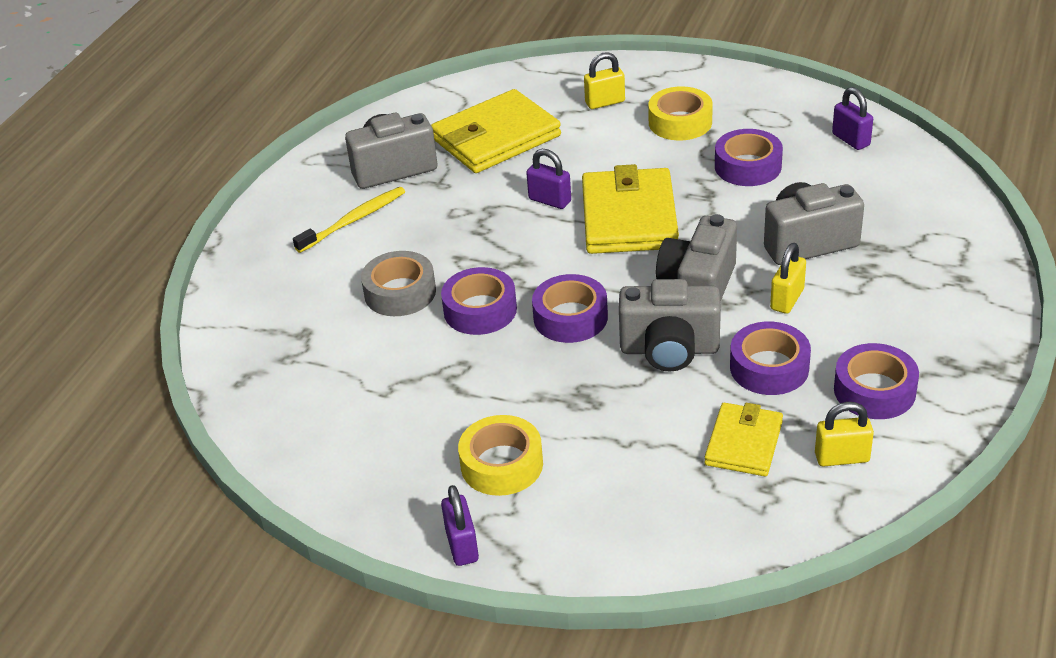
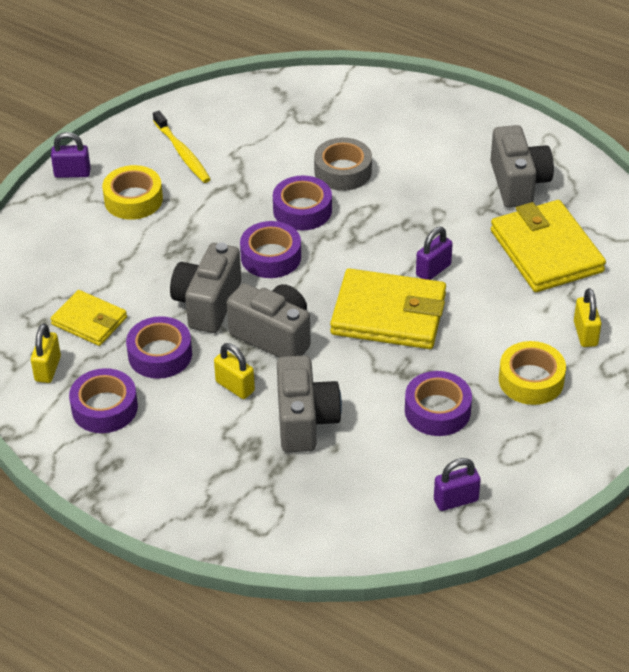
camera: 100 degrees right, 5 degrees up
yellow toothbrush [293,187,405,253] -> yellow toothbrush moved to [153,111,211,183]

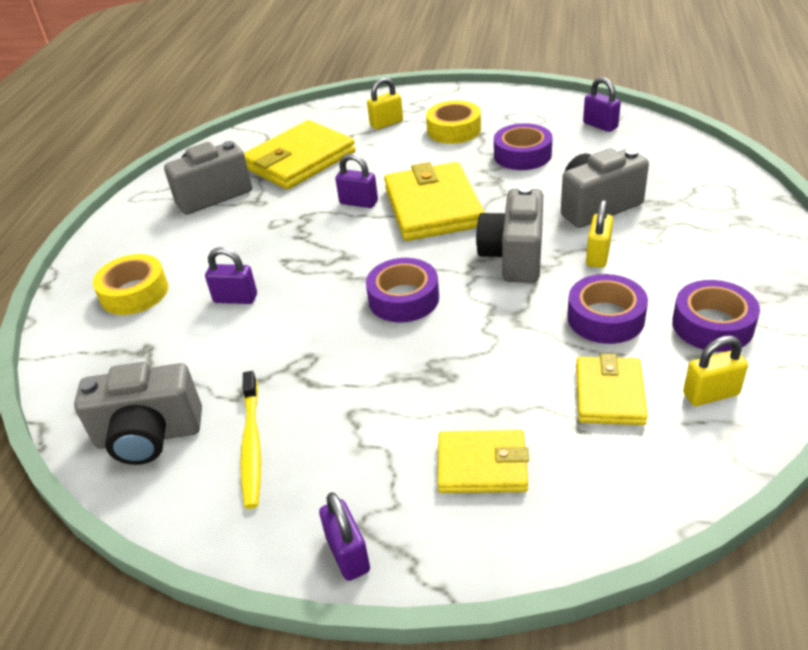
camera: 110 degrees left, 5 degrees down
yellow tape [102,165,163,220] -> yellow tape moved to [93,254,168,315]
yellow toothbrush [153,111,211,183] -> yellow toothbrush turned 135 degrees clockwise [240,371,261,509]
grey camera [170,243,241,333] -> grey camera moved to [74,362,202,465]
purple tape [273,175,332,231] -> none
grey tape [314,138,372,191] -> purple padlock [205,247,257,304]
none -> yellow wallet [438,430,529,493]

